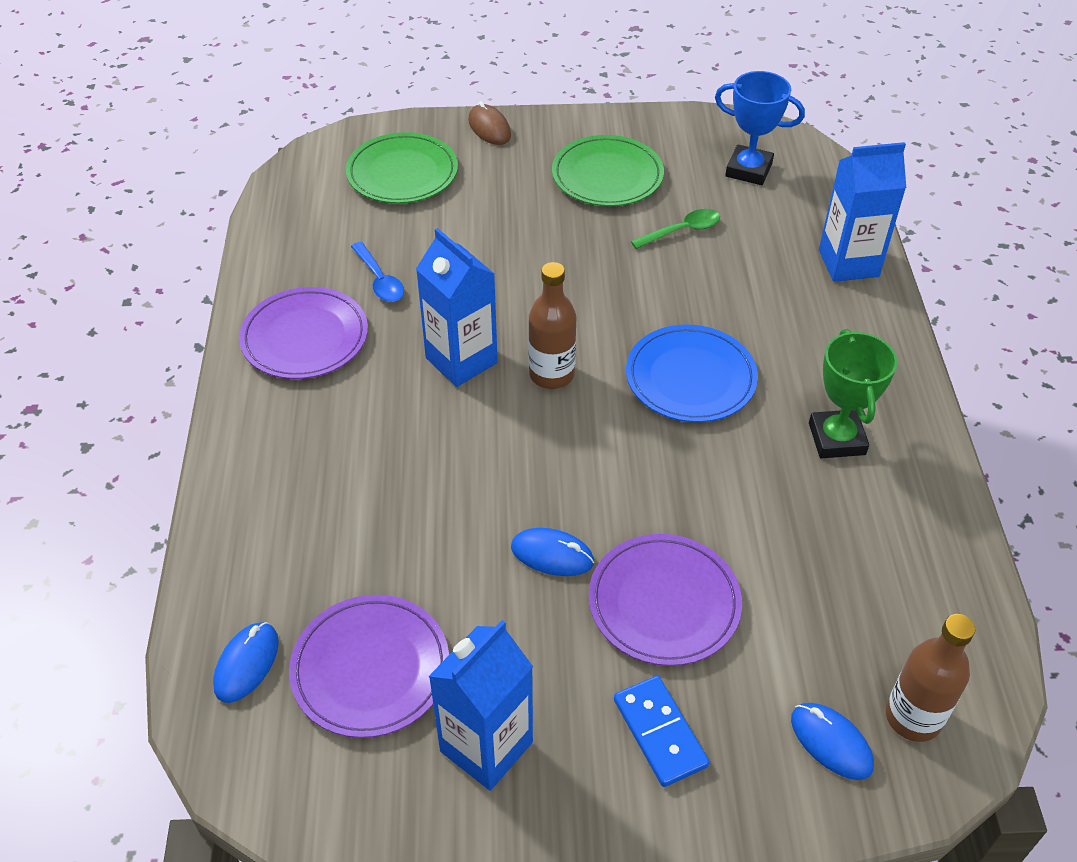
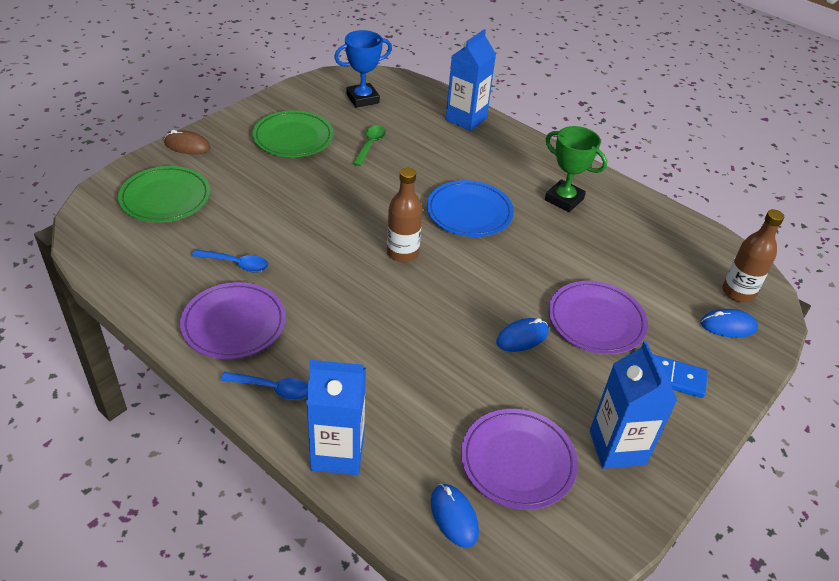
camera: 50 degrees left, 5 degrees down
blue carton [416,228,498,387] -> blue carton moved to [306,360,366,475]
none -> blue spoon [221,372,308,400]

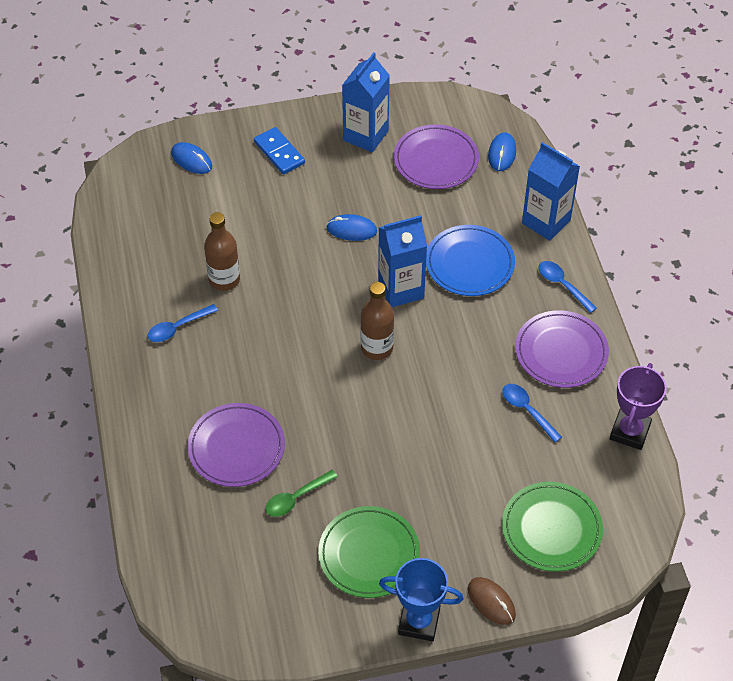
camera: 140 degrees left, 10 degrees up
blue trophy [334,30,392,108] -> blue trophy moved to [379,558,464,641]
blue plate [427,180,514,237] -> blue plate moved to [426,225,515,296]
blue carton [445,29,496,131] -> blue carton moved to [378,215,427,307]
green trophy [545,126,607,212] -> blue spoon [148,304,218,342]
purple plate [548,281,648,354] -> purple plate moved to [187,403,285,487]
brown bottle [723,209,784,302] -> brown bottle moved to [204,212,240,291]
none -> purple trophy [610,363,667,450]

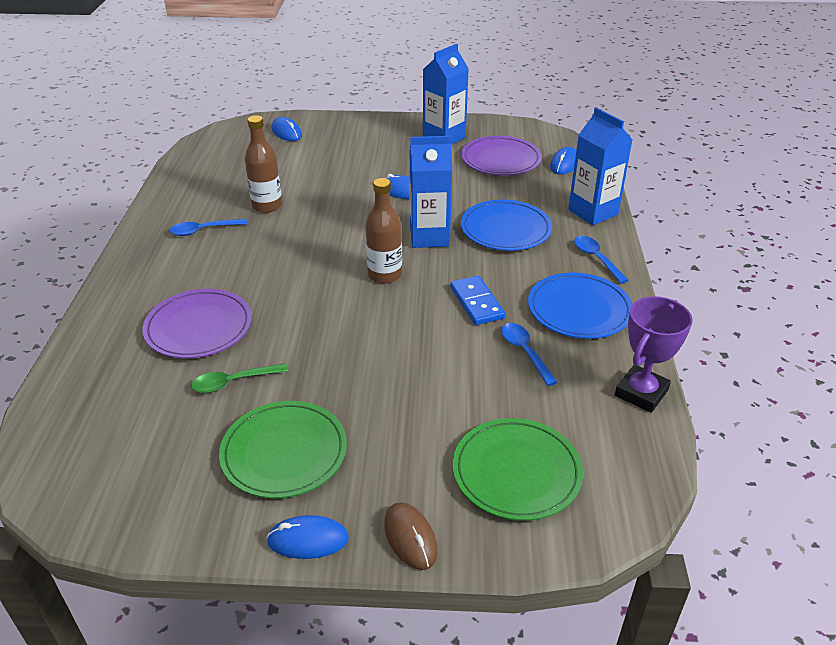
camera: 15 degrees right, 15 degrees down
blue domino [254,127,305,174] -> blue domino moved to [450,276,505,325]
blue trophy [379,558,464,641] -> blue mouse [266,515,349,559]
purple plate [515,310,609,388] -> blue plate [528,272,632,339]

